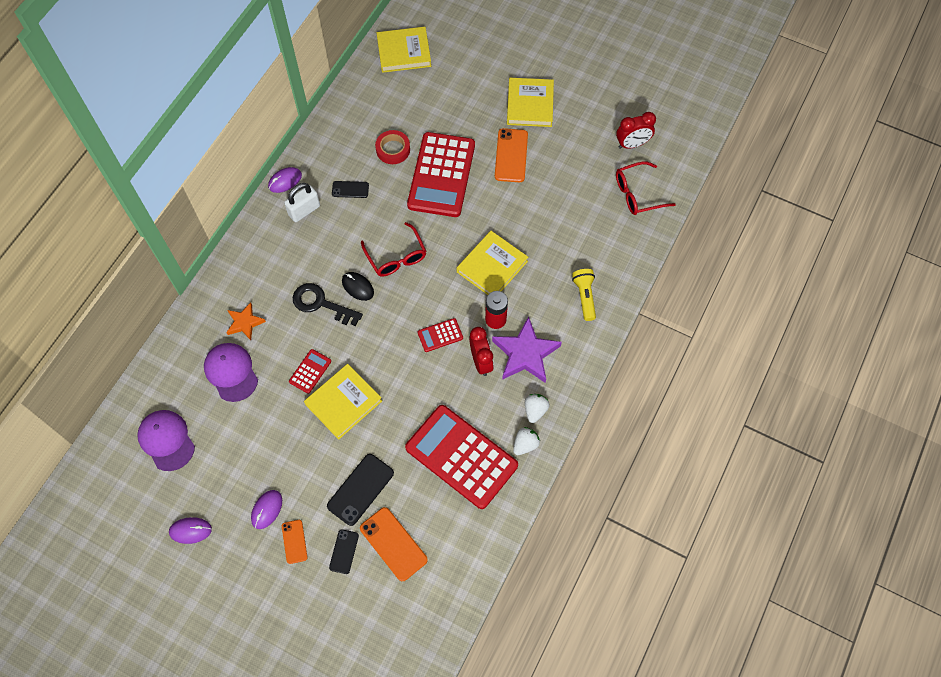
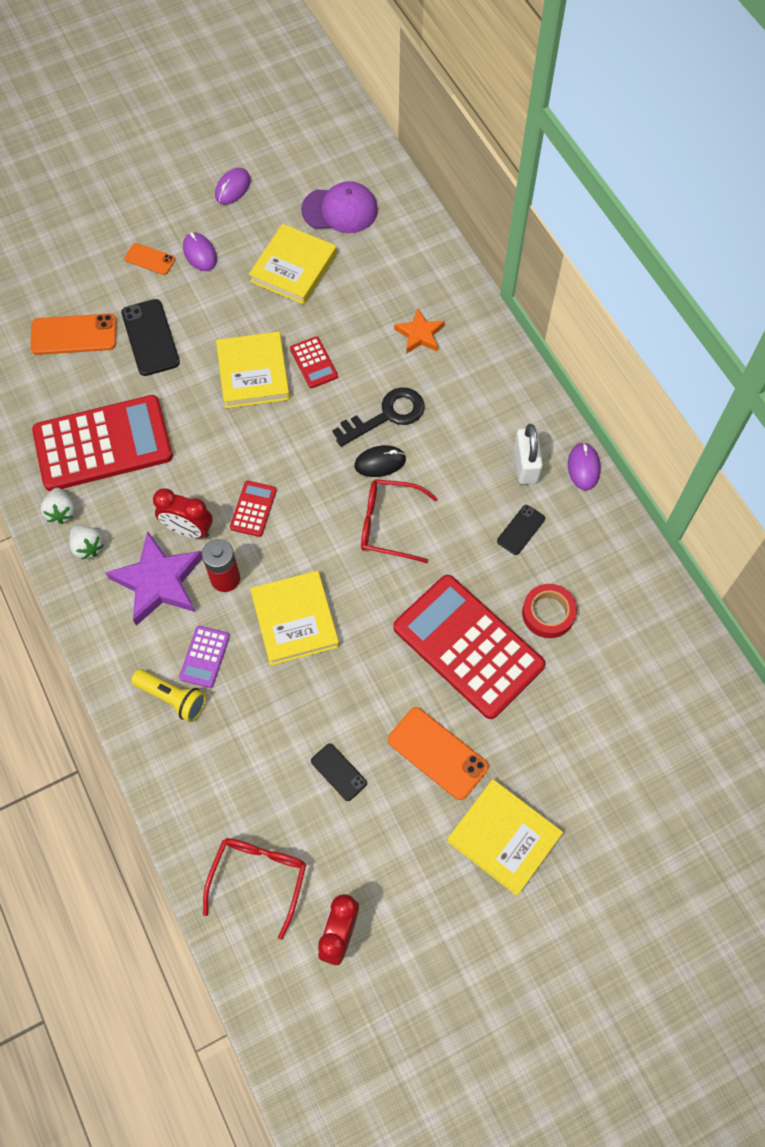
camera: 125 degrees right, 0 degrees up
purple cap [204,343,258,402] -> none
black phone [329,529,359,574] -> black phone moved to [311,744,367,801]
yellow book [377,27,431,73] -> yellow book moved to [249,224,337,305]
none -> purple calculator [179,626,230,688]

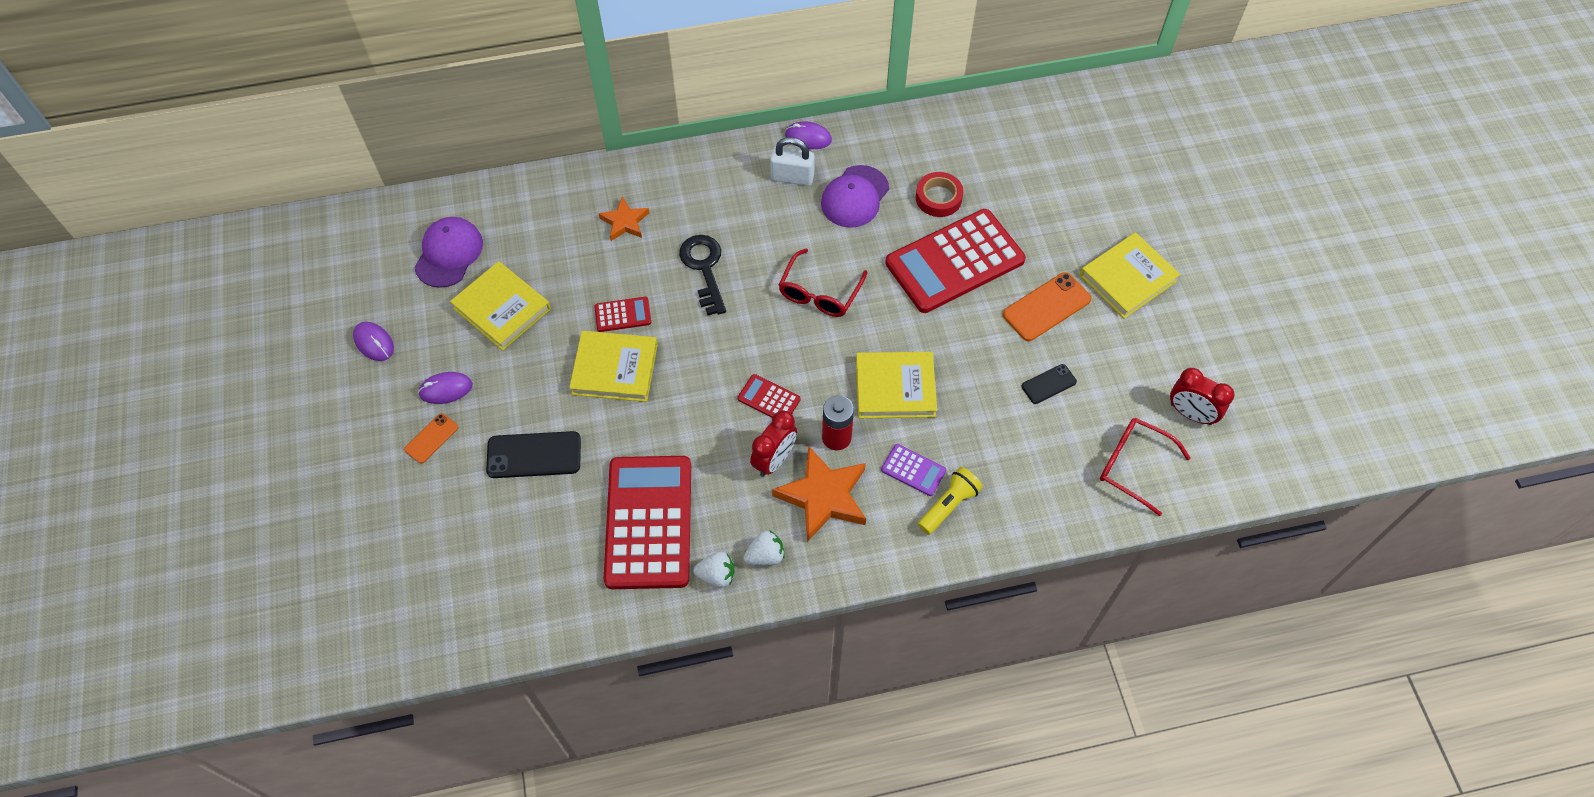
camera: 75 degrees left, 5 degrees down
orange phone [30,314,117,355] -> none
purple star [105,531,202,626] -> orange star [772,446,866,542]
black mouse [354,445,406,477] -> none
black phone [497,505,545,555] -> purple cap [821,165,889,228]

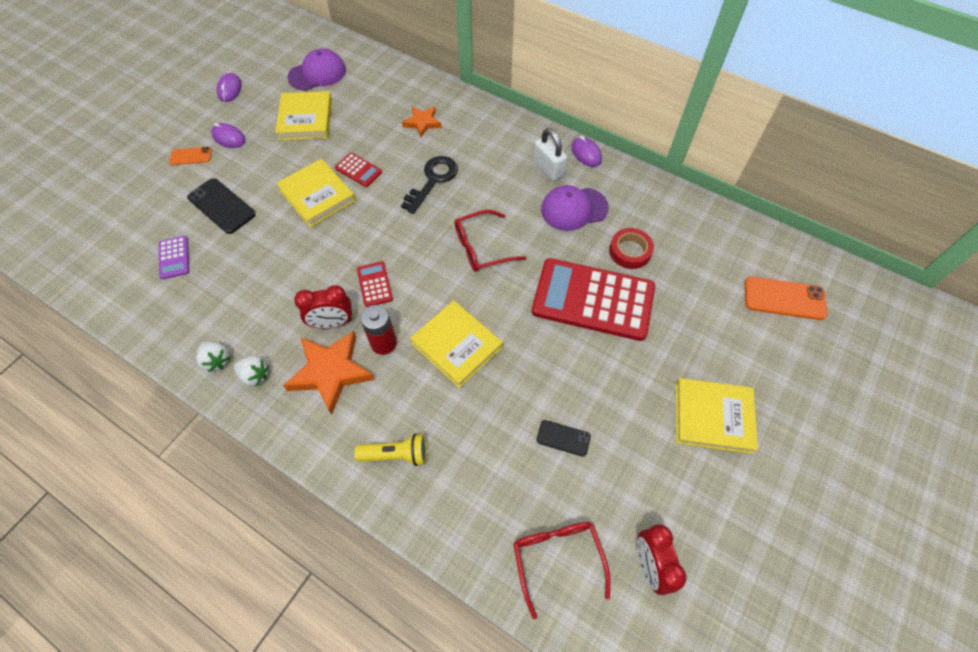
camera: 45 degrees right, 0 degrees up
red calculator [604,456,691,589] -> none
purple calculator [881,444,946,496] -> purple calculator moved to [159,236,189,279]
orange phone [1003,272,1092,341] -> orange phone moved to [745,277,827,320]

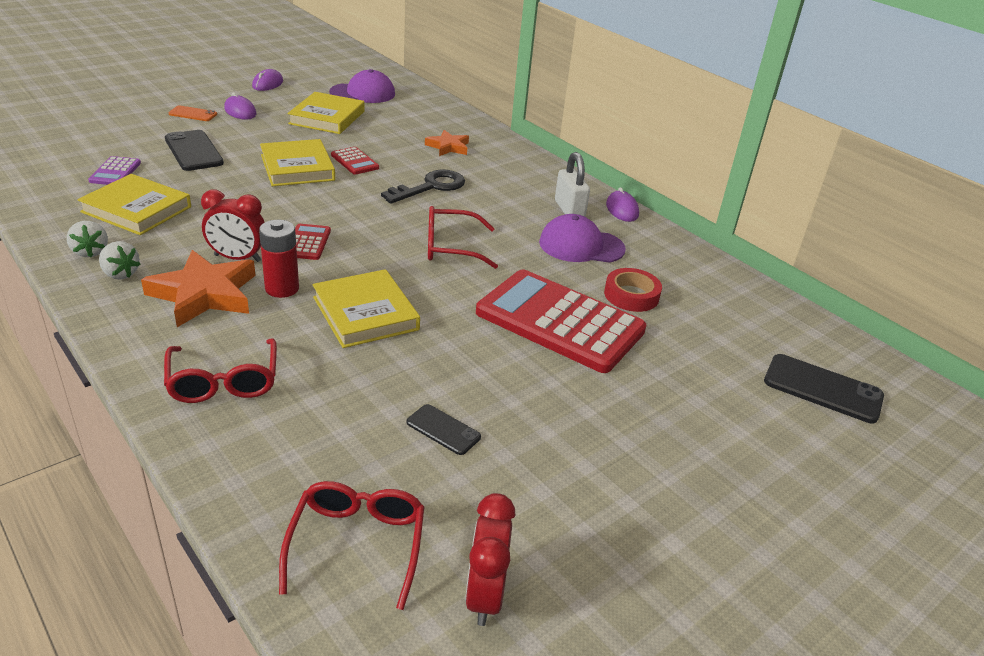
camera: 15 degrees right, 25 degrees down
yellow flashlight [354,434,427,466] -> red glasses [164,338,277,403]
yellow book [676,378,758,454] -> yellow book moved to [77,174,191,235]
orange phone [745,277,827,320] -> black phone [764,354,884,423]

